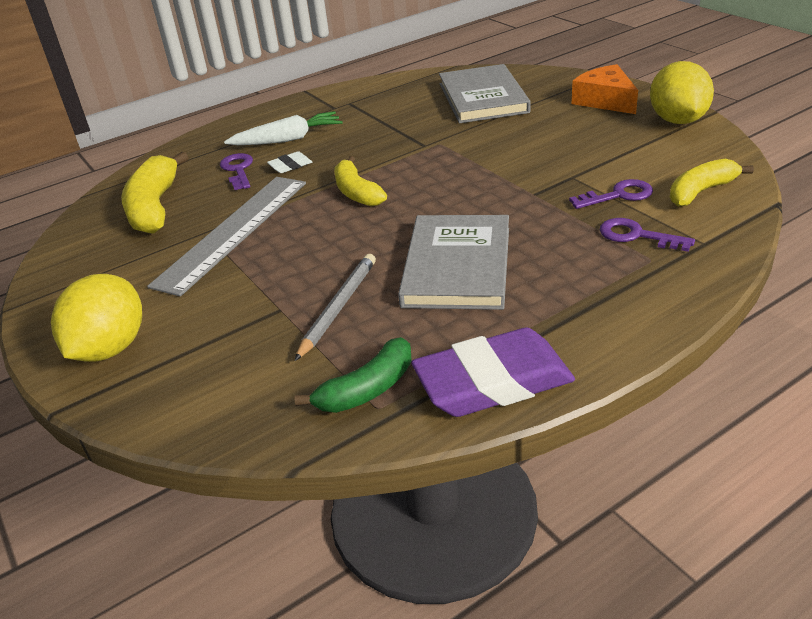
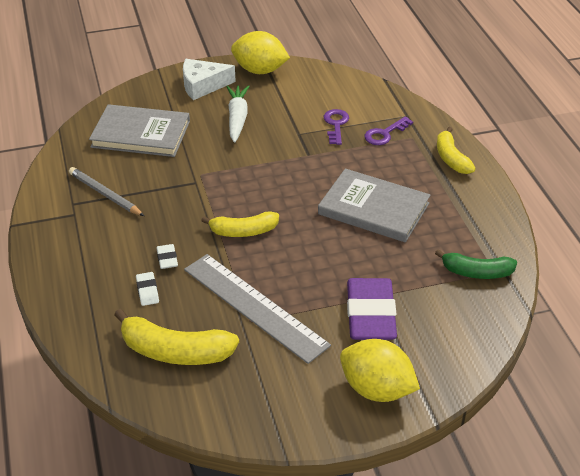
camera: 75 degrees left, 5 degrees up
purple key [220,153,253,190] -> white eraser [136,272,159,306]
white carrot [224,111,343,145] -> white carrot moved to [226,85,250,143]
grey pencil [295,254,376,361] -> grey pencil moved to [69,167,144,216]
green banana [295,337,412,413] -> green banana turned 120 degrees clockwise [435,249,517,279]
purple eraser [411,327,575,417] -> purple eraser moved to [347,278,397,340]
orange cheese [572,64,638,114] -> white cheese [183,59,236,100]
yellow banana [670,159,754,207] -> yellow banana moved to [437,127,476,174]

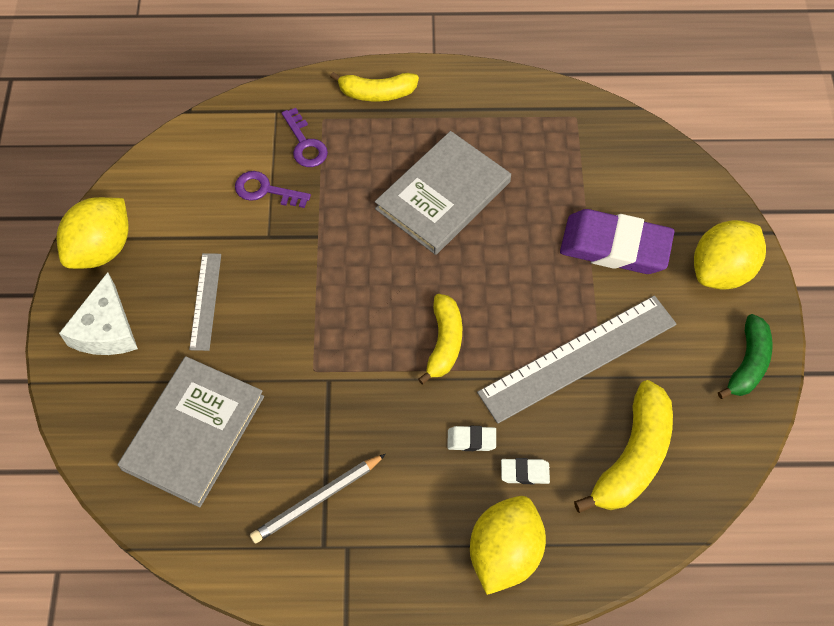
camera: 75 degrees left, 20 degrees up
white carrot [226,85,250,143] -> grey ruler [189,253,221,351]
green banana [435,249,517,279] -> green banana moved to [718,314,773,399]
none -> yellow lemon [470,496,546,595]

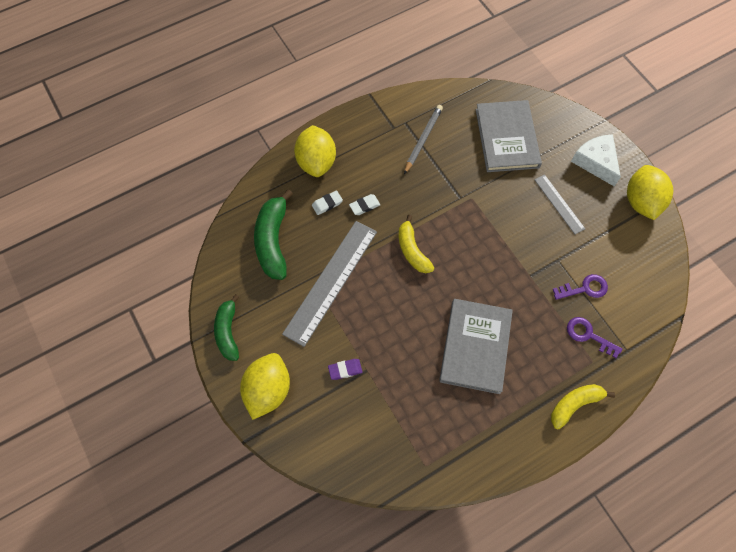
camera: 150 degrees right, 5 degrees up
purple eraser [560,209,675,274] -> purple eraser [328,359,363,380], size x0.42
yellow banana [574,380,673,513] -> green banana [254,189,293,280]

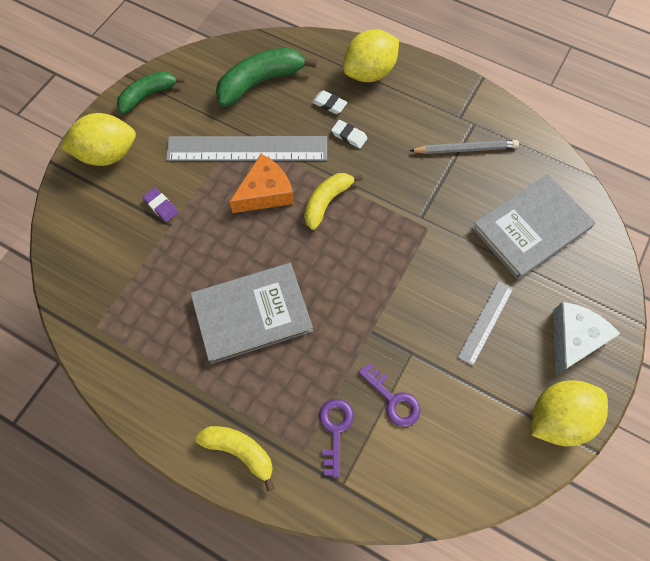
camera: 60 degrees right, 0 degrees up
none -> orange cheese [229,154,294,213]

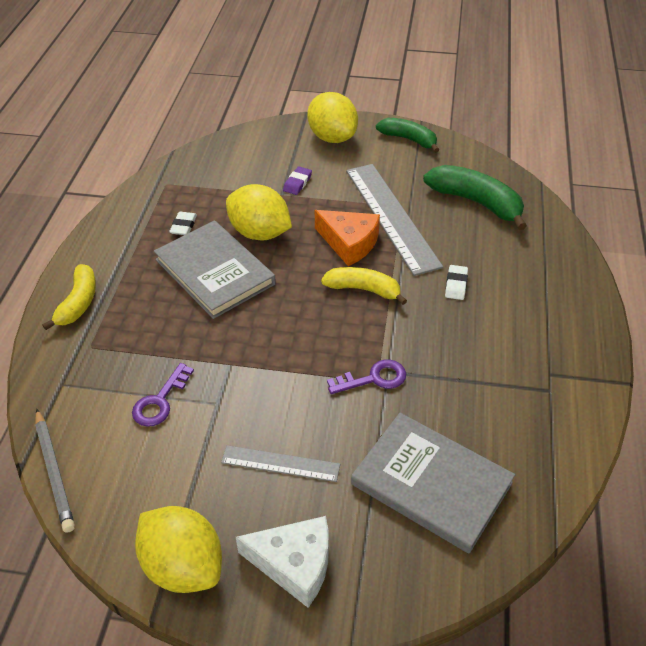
camera: 70 degrees right, 20 degrees down
white eraser [312,90,348,114] -> white eraser moved to [169,212,197,235]
purple key [319,399,353,478] -> purple key moved to [327,360,406,394]
yellow lemon [343,29,399,82] -> yellow lemon moved to [226,184,292,240]
grey pencil [409,140,519,154] -> grey pencil moved to [35,409,75,533]

